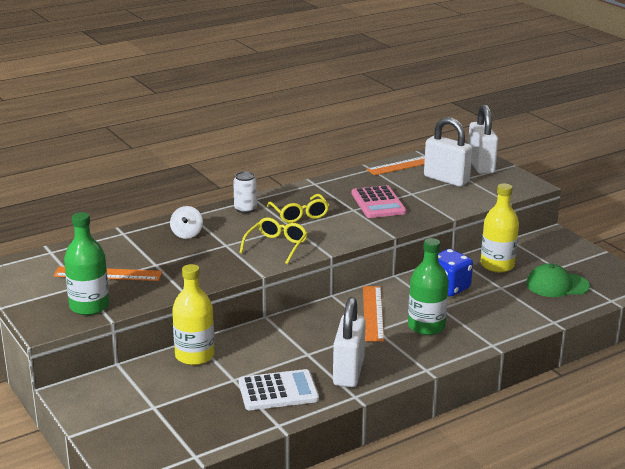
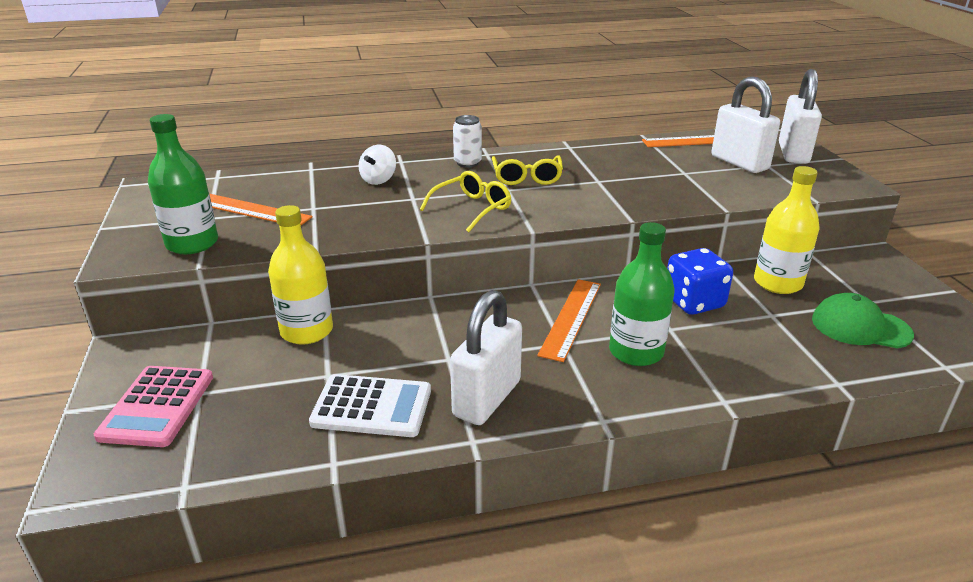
camera: 20 degrees right, 5 degrees up
pink calculator [352,185,406,218] -> pink calculator moved to [94,366,213,447]

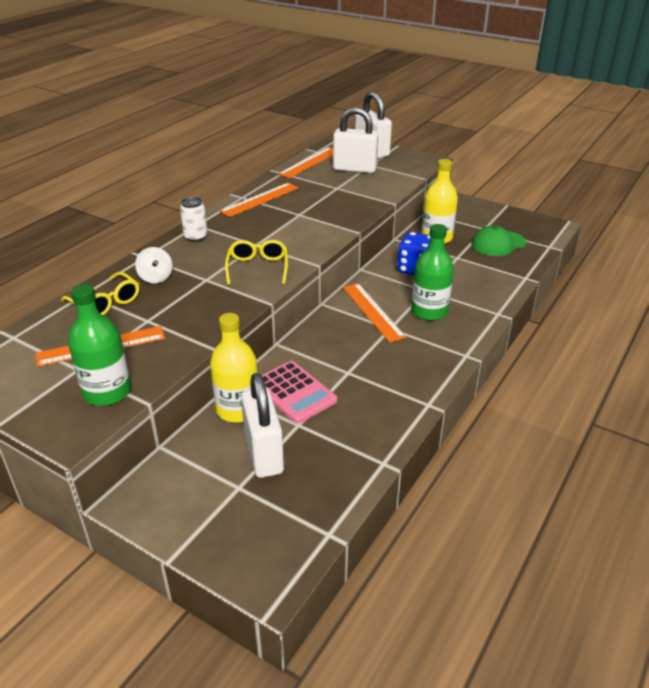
camera: 45 degrees left, 5 degrees up
pink calculator [94,366,213,447] -> pink calculator moved to [261,361,337,424]
white calculator [309,374,431,437] -> none
white padlock [450,290,522,425] -> white padlock moved to [241,373,284,478]
yellow glasses [492,155,563,185] -> yellow glasses moved to [61,272,139,315]
none -> orange ruler [219,183,299,217]

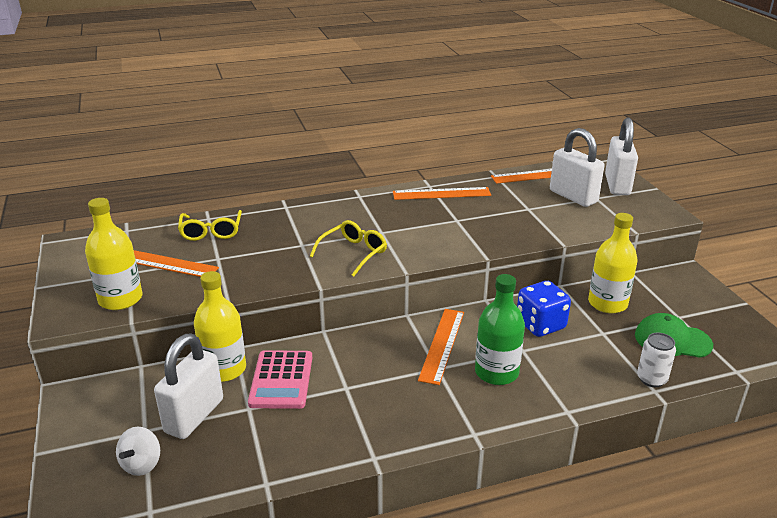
camera: 40 degrees right, 5 degrees down
green bottle [68,284,131,406] -> yellow bottle [85,198,142,310]
white spinning top [135,247,173,284] -> white spinning top moved to [116,426,160,476]
white can [180,197,208,242] -> white can moved to [637,333,676,387]

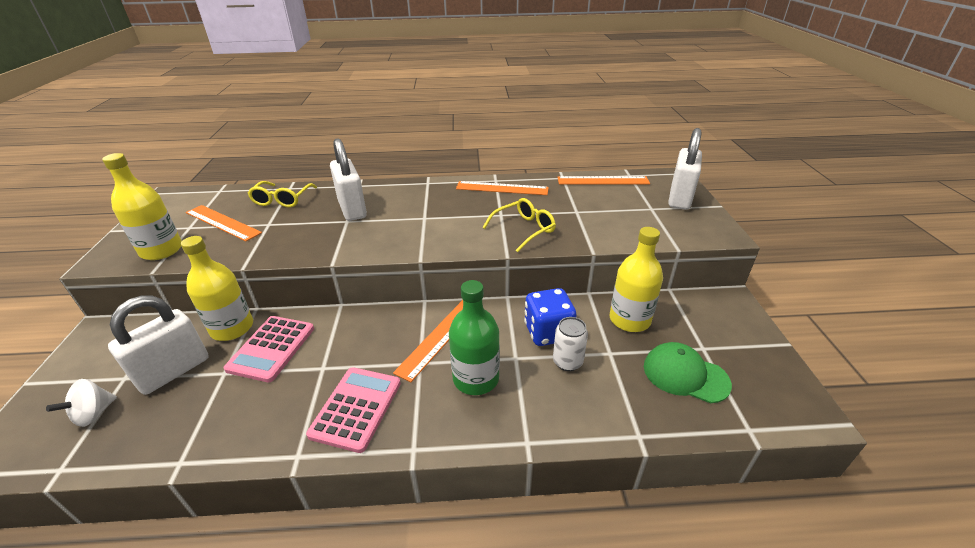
camera: 15 degrees right, 5 degrees up
yellow glasses [310,220,387,277] -> yellow glasses moved to [483,198,556,252]
white padlock [550,128,604,207] -> white padlock moved to [330,138,367,221]
white can [637,333,676,387] -> white can moved to [553,317,588,371]
none -> pink calculator [306,367,401,453]

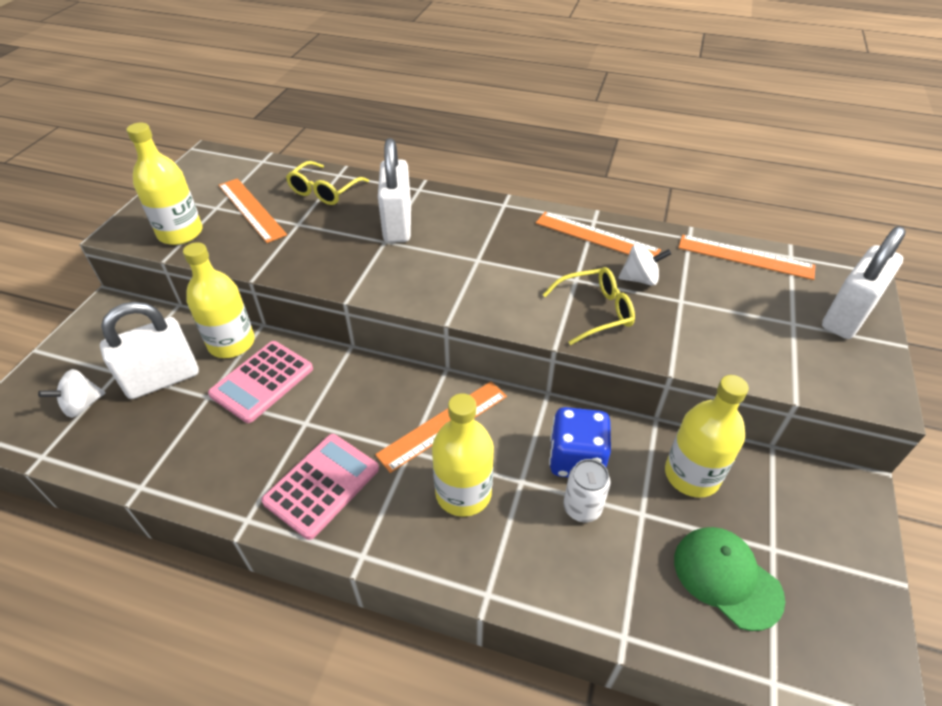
camera: 20 degrees right, 10 degrees up
green bottle [449,280,500,395] -> yellow bottle [432,393,494,517]
none -> white spinning top [618,244,671,286]

